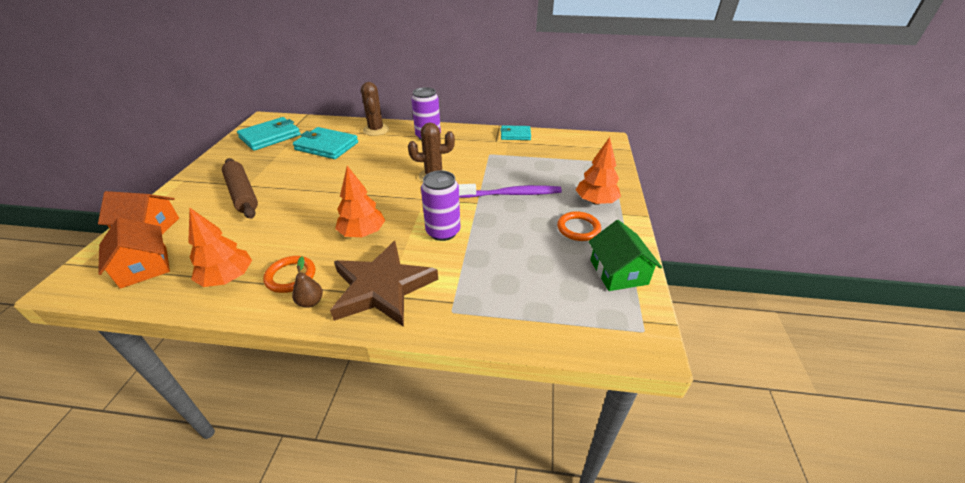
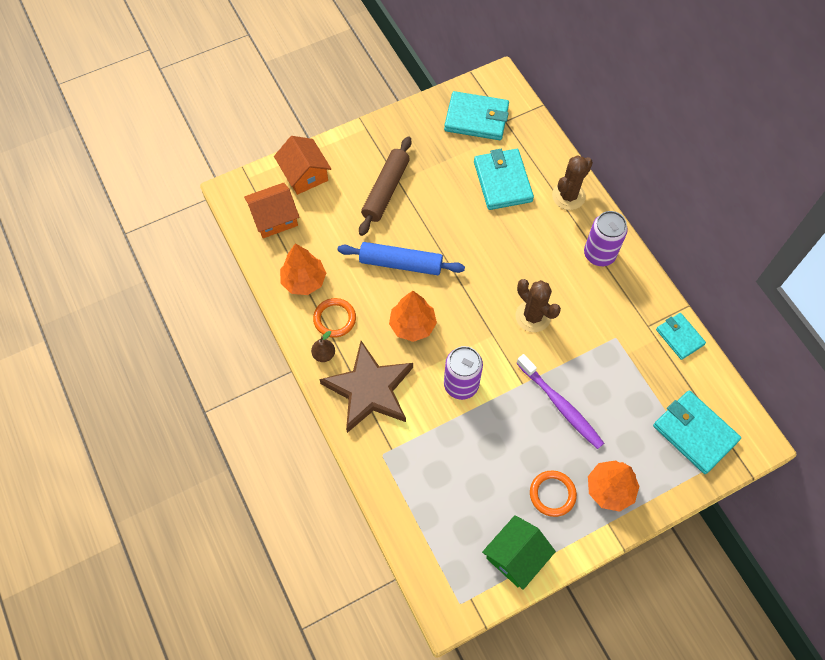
camera: 55 degrees right, 25 degrees up
orange house [98,217,170,289] -> orange house turned 45 degrees clockwise [244,183,299,238]
none -> blue rolling pin [337,242,465,275]
none -> turquoise wallet [653,391,741,474]

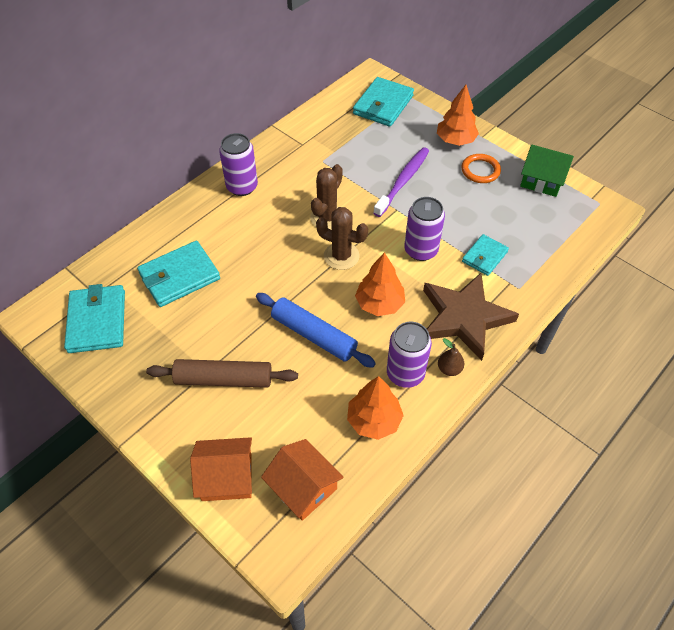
camera: 110 degrees left, 10 degrees down
orange house [274,136,331,195] -> orange house turned 45 degrees clockwise [190,437,252,501]
orange ring [313,298,356,338] -> purple can [387,322,432,388]
blue rolling pin [337,242,465,275] -> blue rolling pin turned 45 degrees counterclockwise [256,293,376,368]
brown cactus [552,155,593,210] -> brown cactus moved to [316,207,368,270]
turquoise wallet [656,313,706,360] -> turquoise wallet moved to [462,234,509,276]

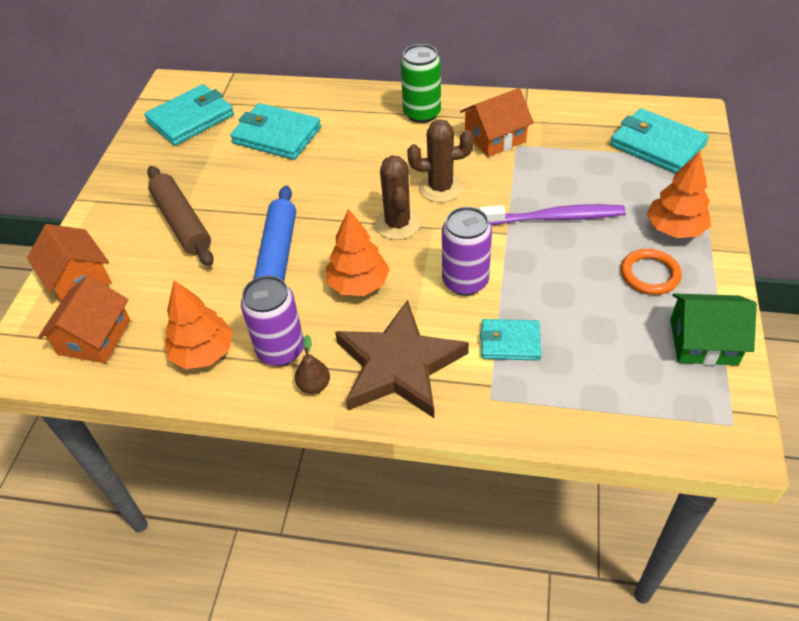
camera: 60 degrees right, 5 degrees down
purple can [219,133,258,196] -> green can [401,44,441,123]
turquoise wallet [353,77,414,127] -> turquoise wallet turned 45 degrees clockwise [610,108,709,173]
green house [520,145,574,197] -> green house turned 75 degrees counterclockwise [670,294,757,365]
none -> orange house [460,88,534,157]

